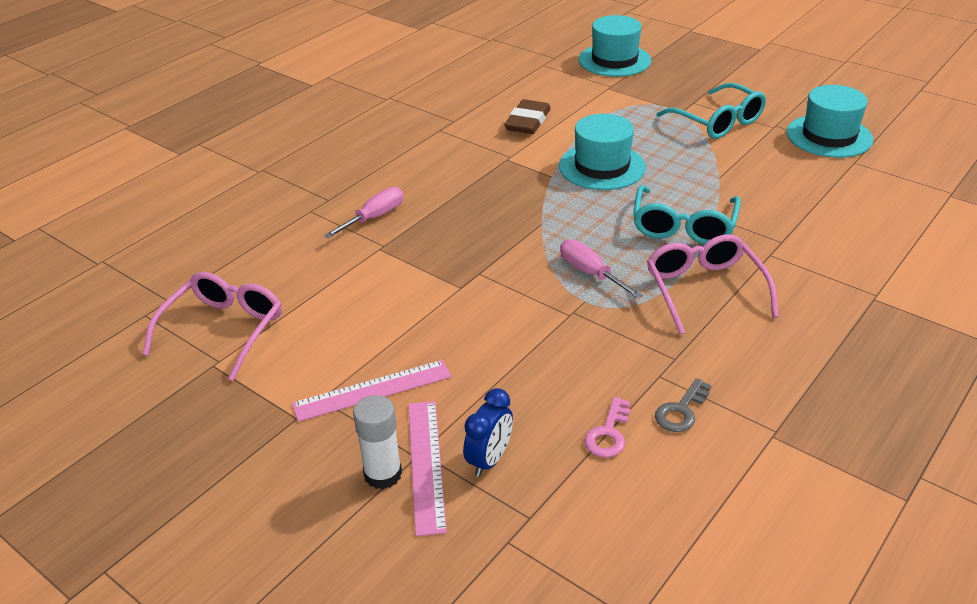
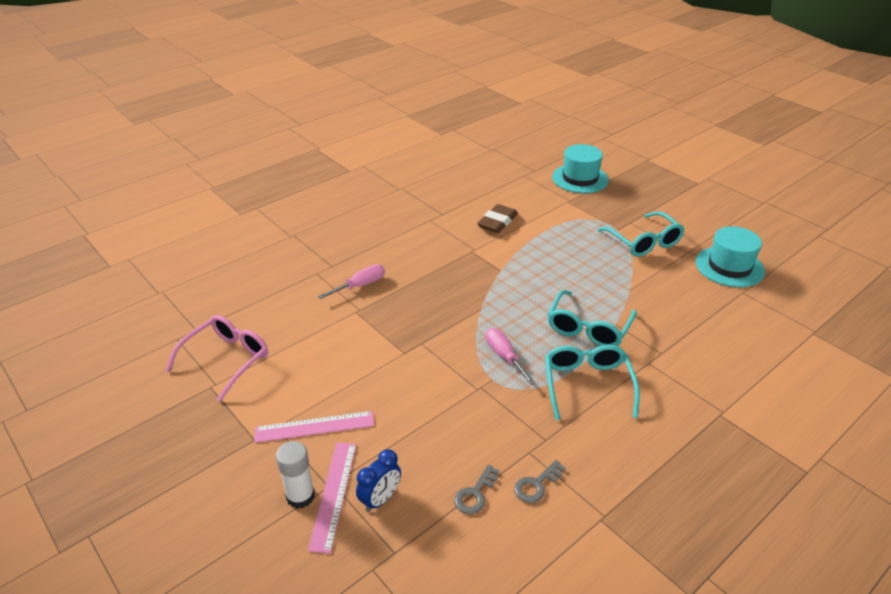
camera: 10 degrees right, 0 degrees up
turquoise hat [559,114,646,190] -> none
pink key [584,397,631,458] -> grey key [454,464,499,514]
pink glasses [647,234,778,334] -> turquoise glasses [545,345,640,420]

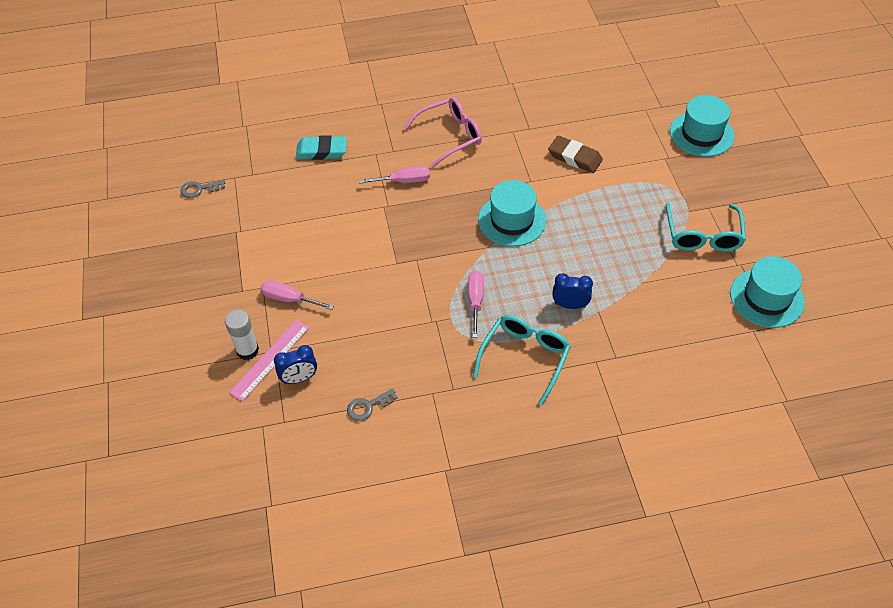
camera: 30 degrees right, 15 degrees up
pink glasses [165,315,268,402] -> pink glasses moved to [403,97,482,168]
pink ruler [255,411,375,443] -> pink screwdriver [260,280,334,310]
brown eraser [477,204,518,233] -> brown eraser turned 60 degrees clockwise [548,136,603,173]
grey key [514,460,566,503] -> grey key moved to [180,180,225,198]
turquoise glasses [548,290,637,346] -> blue clock [552,273,593,309]
none -> turquoise eraser [296,135,347,160]
none -> turquoise hat [478,180,546,247]

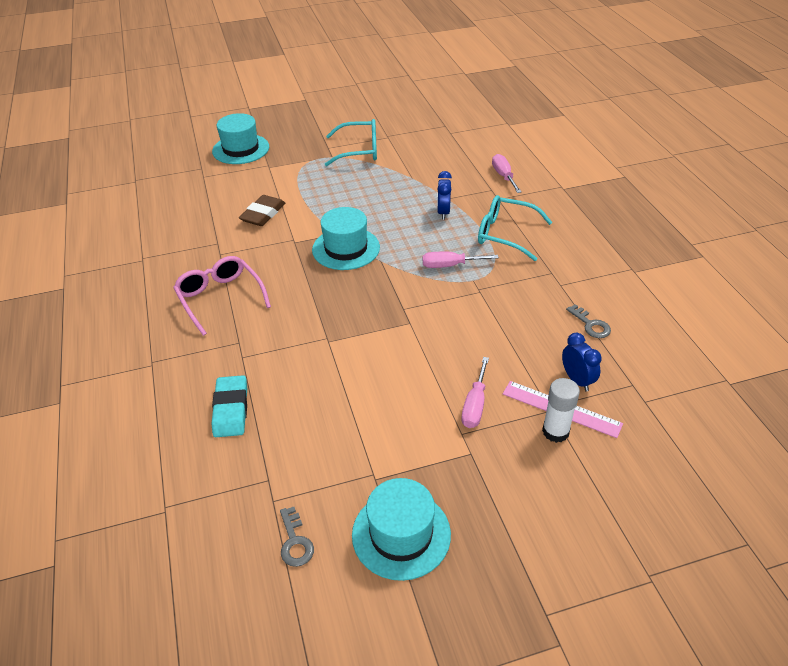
camera: 95 degrees left, 10 degrees down
pink screwdriver [359,166,430,184] -> pink screwdriver moved to [492,154,521,193]
turquoise hat [730,256,805,328] -> turquoise hat moved to [352,478,451,581]

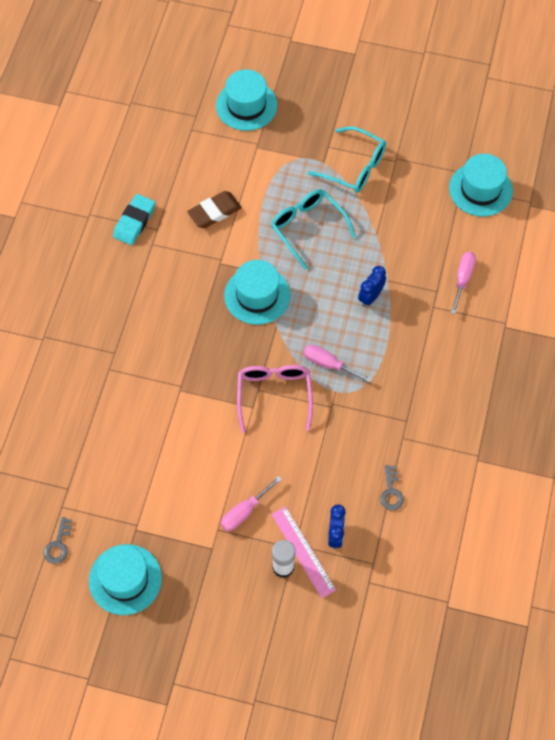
camera: 30 degrees right, 20 degrees up
pink glasses [173,256,271,336] -> pink glasses moved to [237,365,313,433]
turquoise eraser [211,375,247,437] -> turquoise eraser moved to [113,194,156,245]
turquoise glasses [478,195,552,261] -> turquoise glasses moved to [271,189,356,270]
none -> turquoise hat [449,154,513,217]

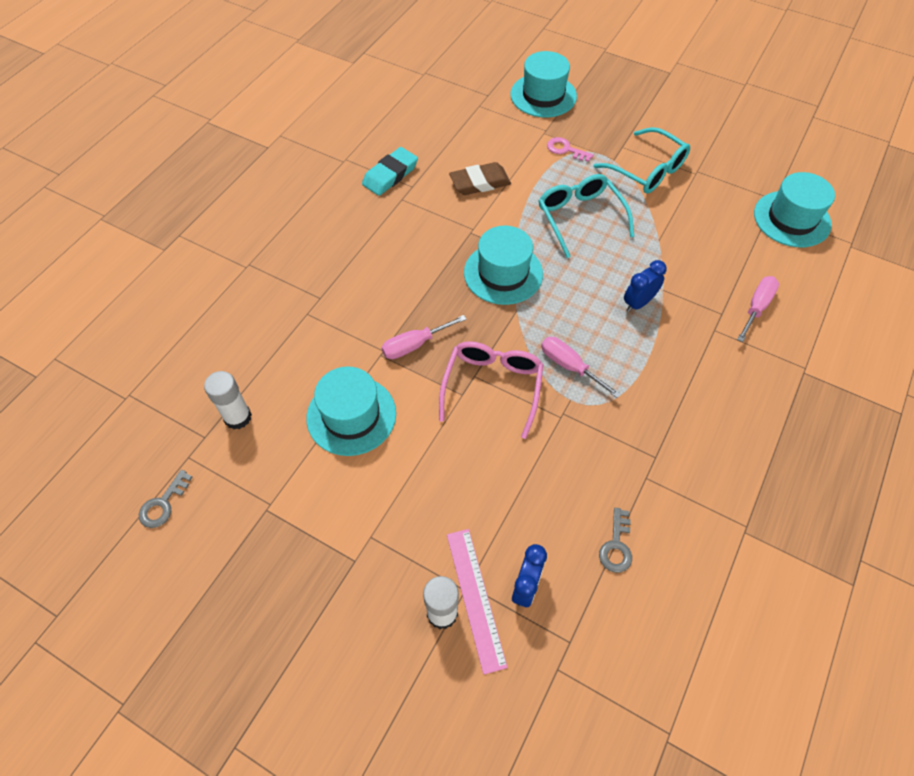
camera: 15 degrees right, 5 degrees down
turquoise hat [89,544,162,615] -> turquoise hat moved to [306,366,396,456]
pink screwdriver [221,476,282,531] -> pink screwdriver moved to [382,315,467,359]
none -> white glue stick [204,371,252,429]
none -> pink key [547,137,593,162]

